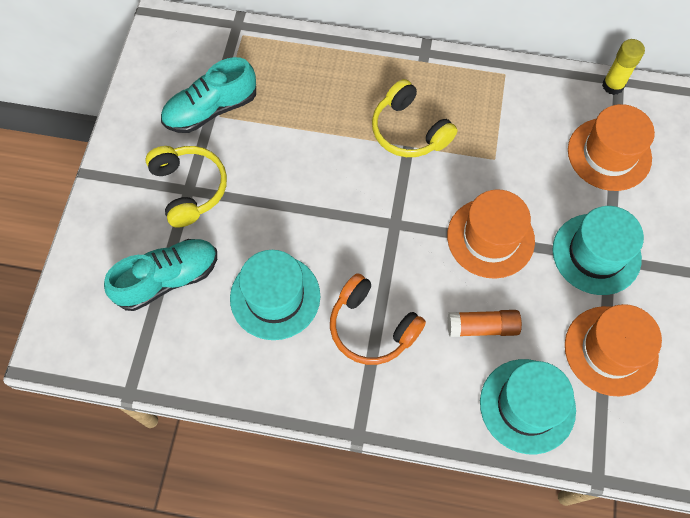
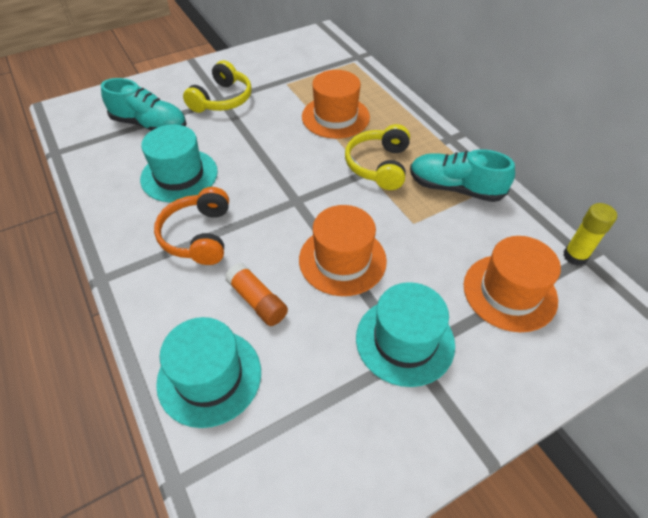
camera: 50 degrees right, 15 degrees down
turquoise shoe [161,57,256,133] -> turquoise shoe moved to [410,149,515,202]
orange hat [565,304,662,396] -> orange hat moved to [302,70,370,139]

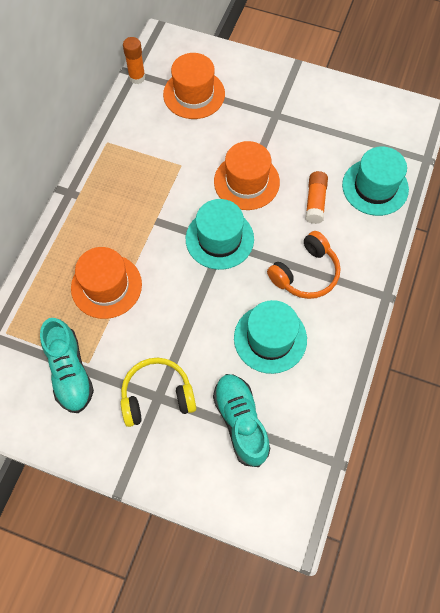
camera: 130 degrees left, 15 degrees up
yellow headphones [345,124,410,190] -> none
turquoise hat [356,282,455,387] -> turquoise hat moved to [186,199,254,270]
turquoise shoe [410,149,515,202] -> turquoise shoe moved to [40,318,94,413]
yellow glue stick [563,203,617,266] -> orange glue stick [123,37,145,84]

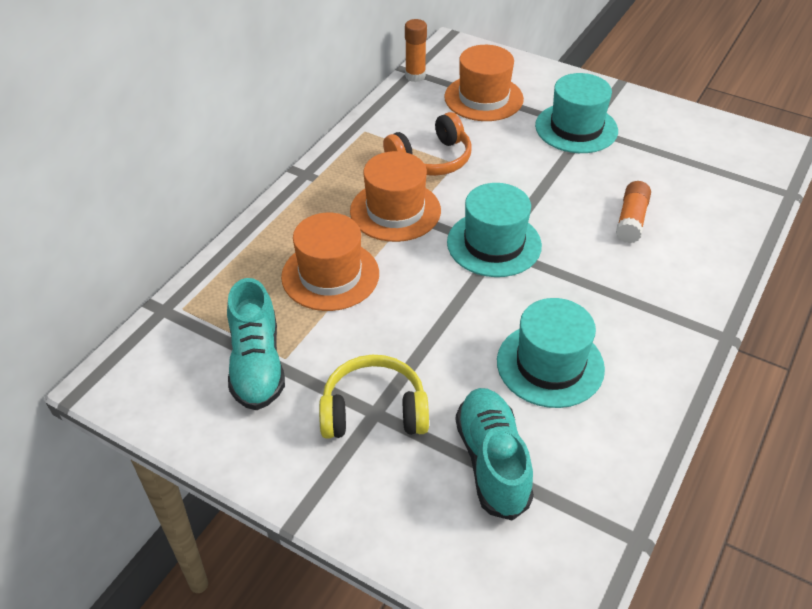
camera: 10 degrees right, 20 degrees down
orange hat [214,141,280,210] -> orange hat moved to [350,151,441,242]
orange headphones [267,231,341,299] -> orange headphones moved to [383,112,472,176]
turquoise hat [342,147,409,216] -> turquoise hat moved to [535,73,618,153]

